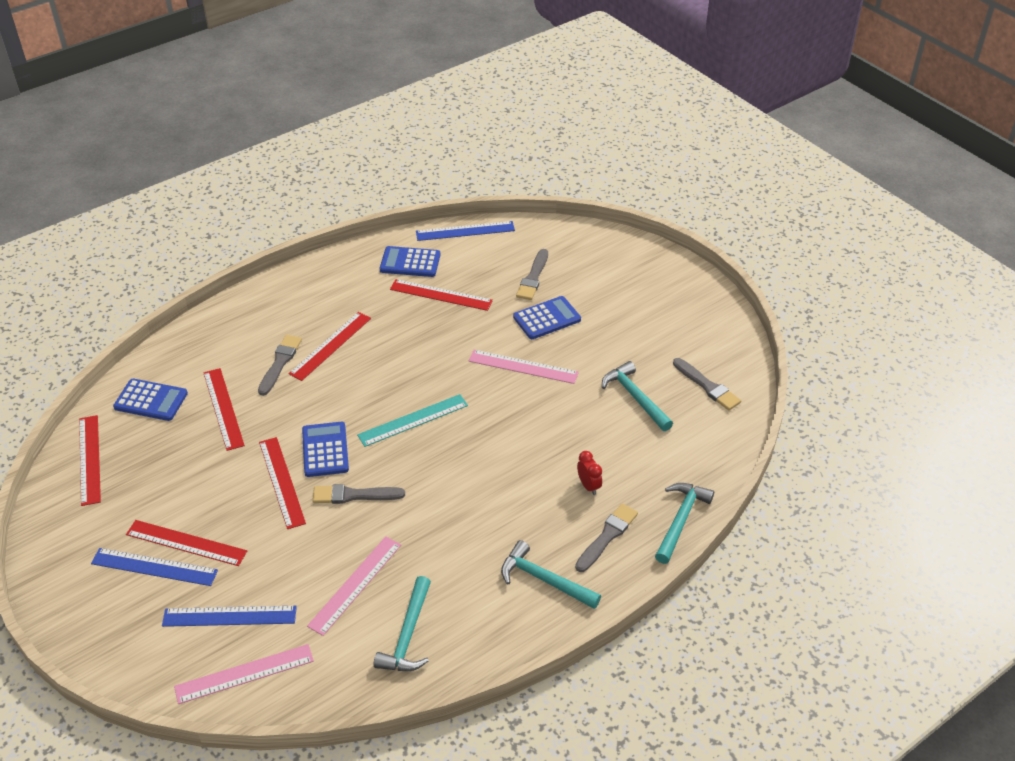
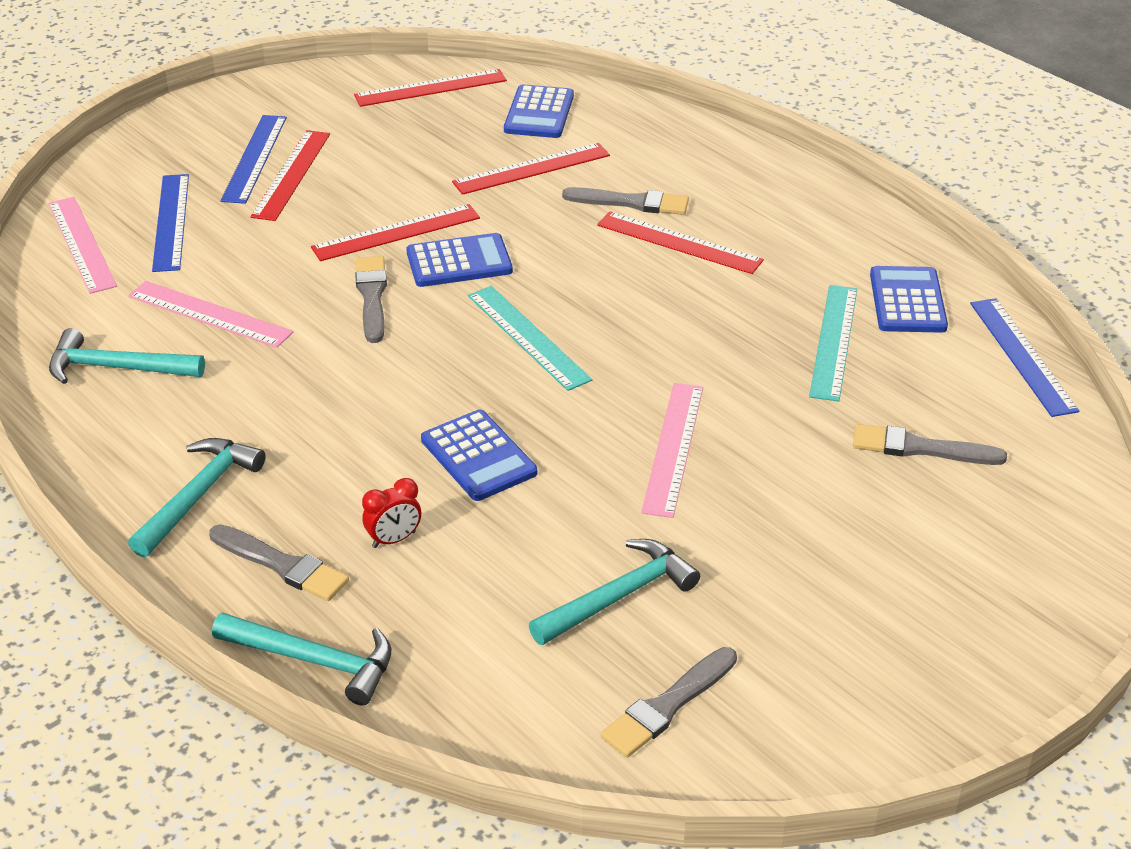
camera: 85 degrees right, 5 degrees down
red ruler [390,279,493,311] -> turquoise ruler [809,285,857,402]
blue calculator [513,296,581,339] -> blue calculator moved to [421,409,537,501]

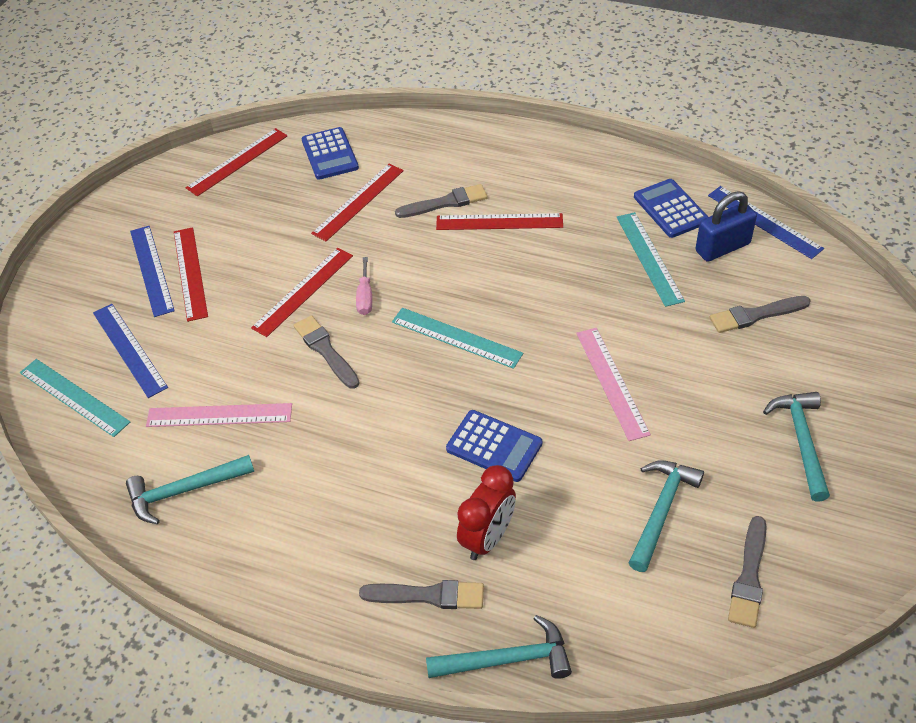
camera: 25 degrees left, 10 degrees up
pink ruler [49,197,117,294] -> turquoise ruler [20,359,130,437]
turquoise hammer [128,438,266,557] -> turquoise hammer moved to [763,392,830,502]
red clock [362,478,421,548] -> red clock [457,465,516,560], size x1.68
blue calculator [406,233,513,287] -> pink screwdriver [356,257,372,315]
none -> blue padlock [695,191,757,262]

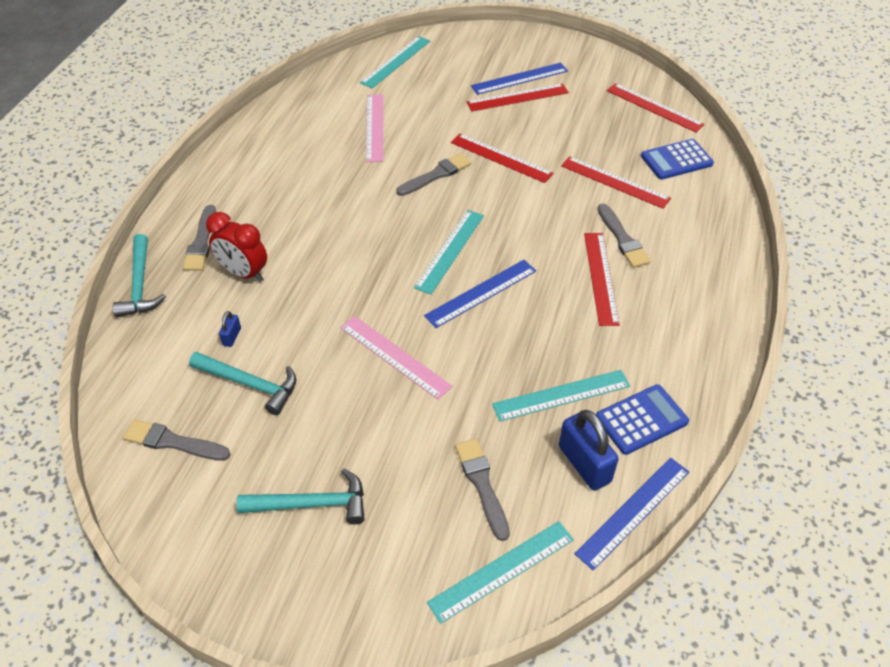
camera: 85 degrees right, 0 degrees up
blue ruler [93,304,168,398] -> blue ruler moved to [424,260,536,328]
turquoise hammer [126,455,254,524] -> none
pink screwdriver [356,257,372,315] -> none
blue calculator [446,410,542,482] -> none
pink ruler [576,328,651,441] -> pink ruler turned 60 degrees clockwise [340,316,452,400]
none -> blue padlock [219,311,241,347]
none -> turquoise ruler [427,521,574,624]

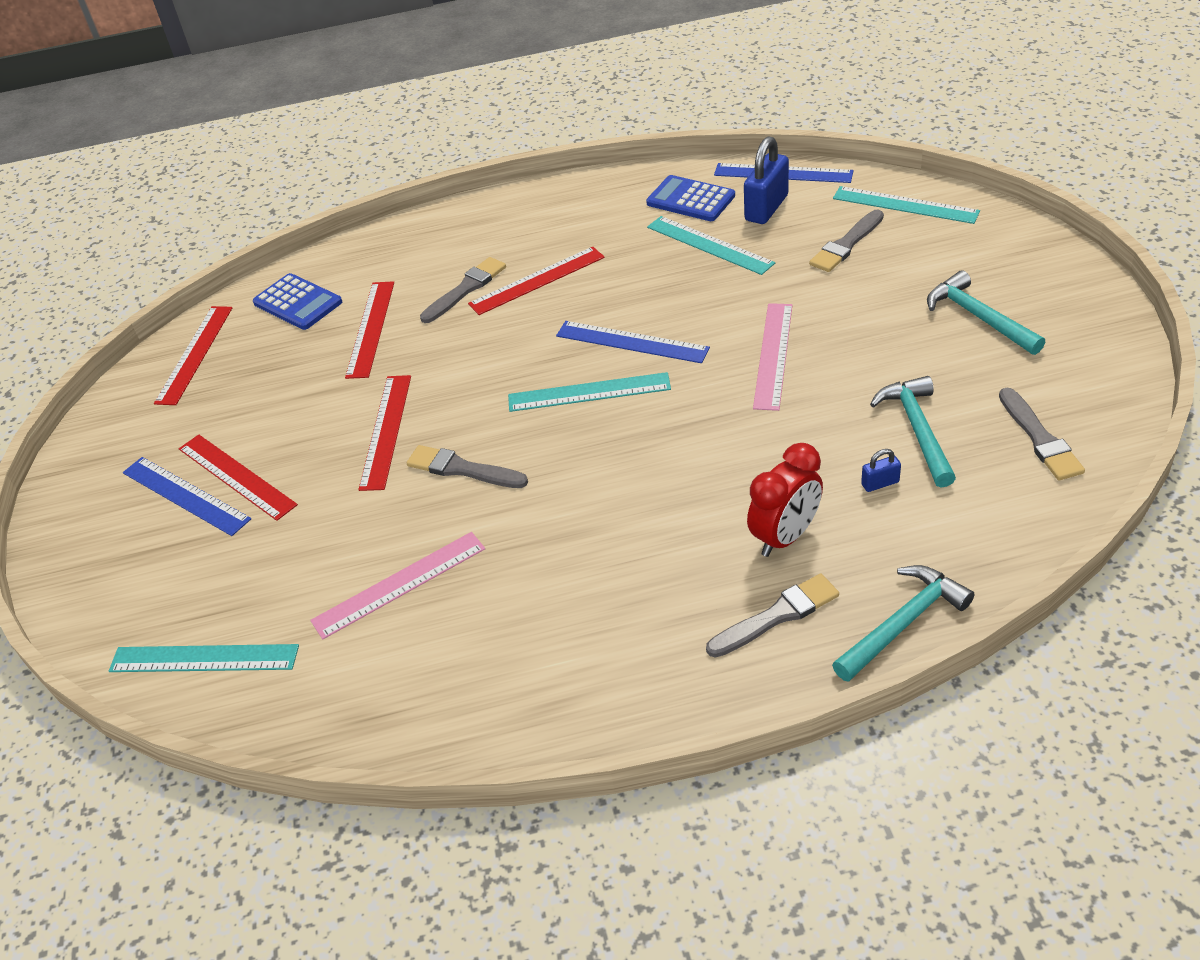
camera: 115 degrees left, 5 degrees down
red clock [206,212,267,282] -> red clock turned 45 degrees clockwise [747,443,823,557]

